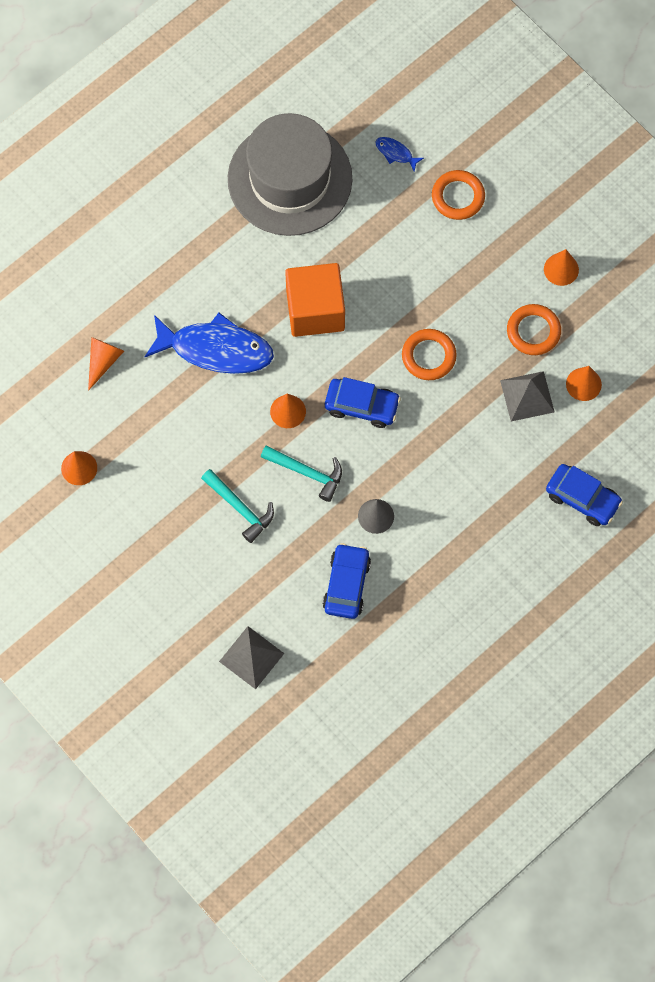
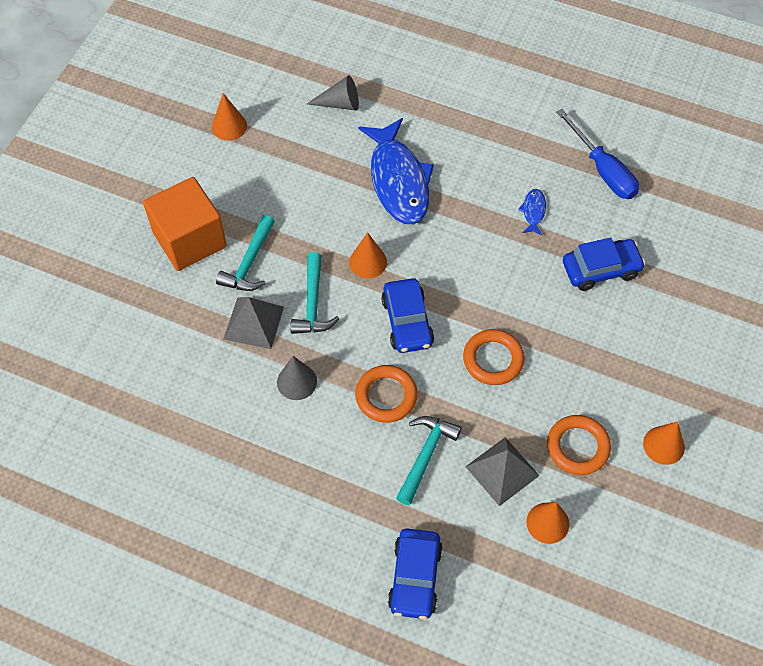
camera: 65 degrees right, 10 degrees down
orange cone [88,337,124,391] -> grey cone [307,75,359,111]
grey pyramid [219,626,285,689] -> grey pyramid moved to [224,297,284,349]
grey hat [228,113,353,236] -> blue screwdriver [556,109,639,199]
orange cube [285,263,345,337] -> orange cube moved to [143,177,227,271]
blue car [323,543,371,619] -> blue car moved to [563,238,646,291]
blue fish [375,137,424,172] -> blue fish moved to [518,189,546,235]
orange ring [432,170,485,220] -> orange ring moved to [355,365,418,423]
none -> turquoise hammer [396,416,462,505]

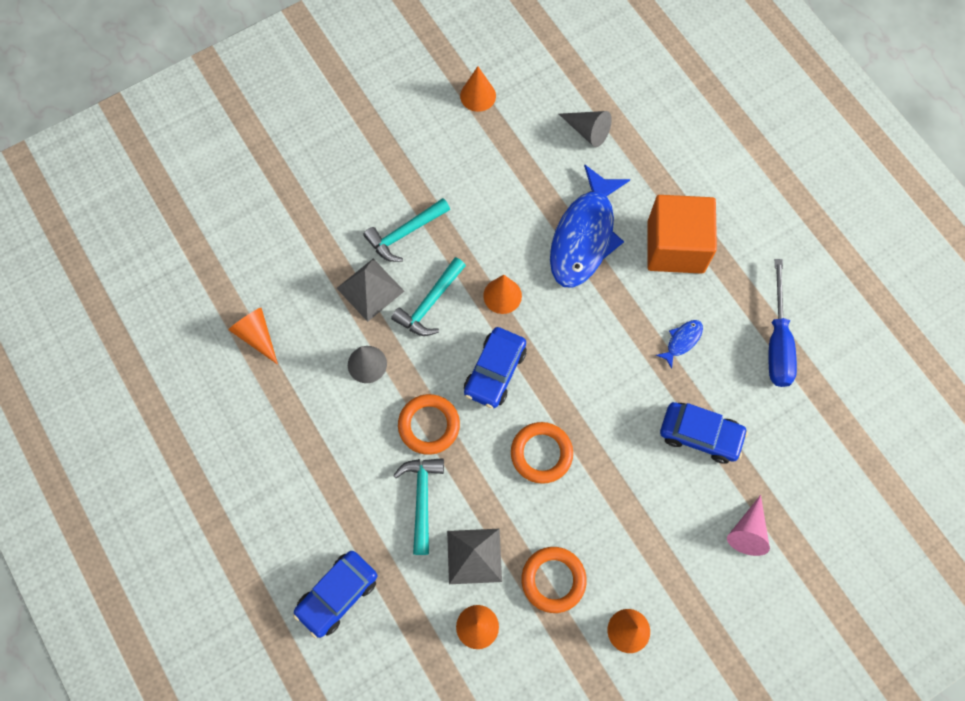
camera: 35 degrees right, 10 degrees up
orange cube [143,177,227,271] -> orange cube moved to [647,195,717,274]
turquoise hammer [396,416,462,505] -> turquoise hammer turned 60 degrees counterclockwise [393,458,444,555]
none -> orange cone [228,308,278,365]
none -> pink cone [727,495,770,556]

